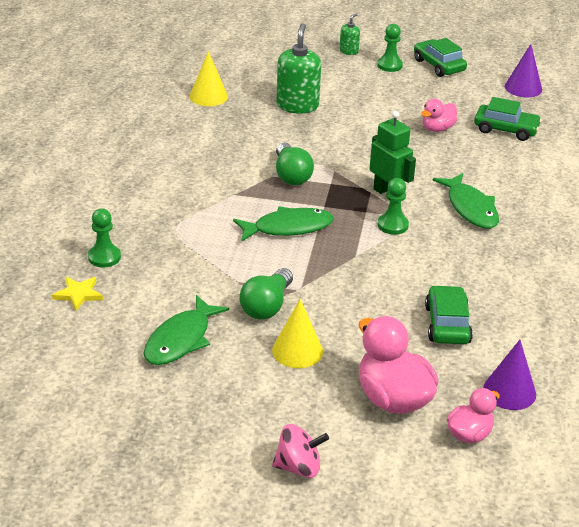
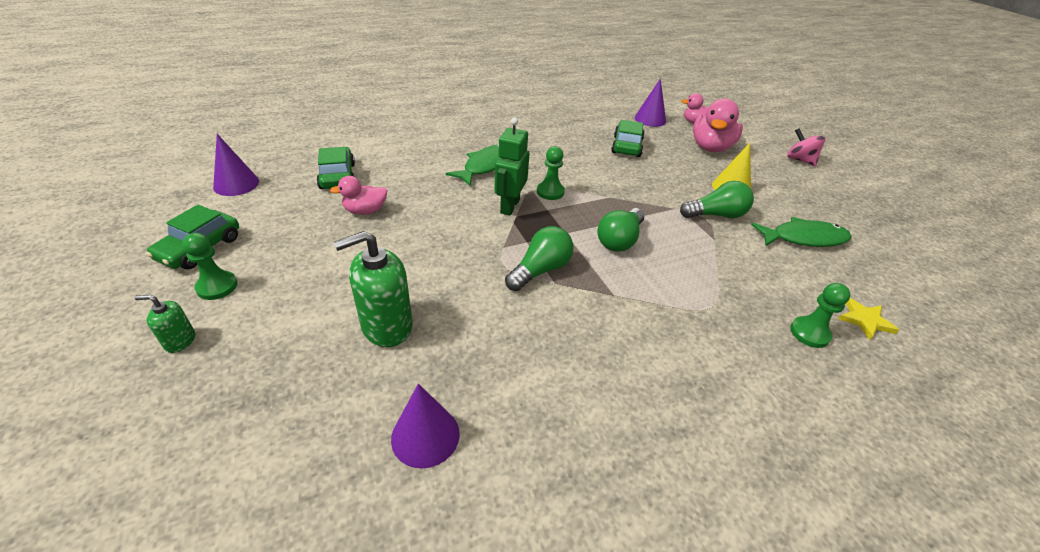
camera: 125 degrees left, 5 degrees up
yellow cone [189,51,228,106] -> purple cone [391,384,460,468]
green fish [233,207,334,242] -> green light bulb [597,208,644,252]
pink duck [421,99,457,132] -> pink duck turned 150 degrees clockwise [330,176,388,215]
green car [425,285,473,344] -> green car turned 135 degrees clockwise [611,120,645,157]

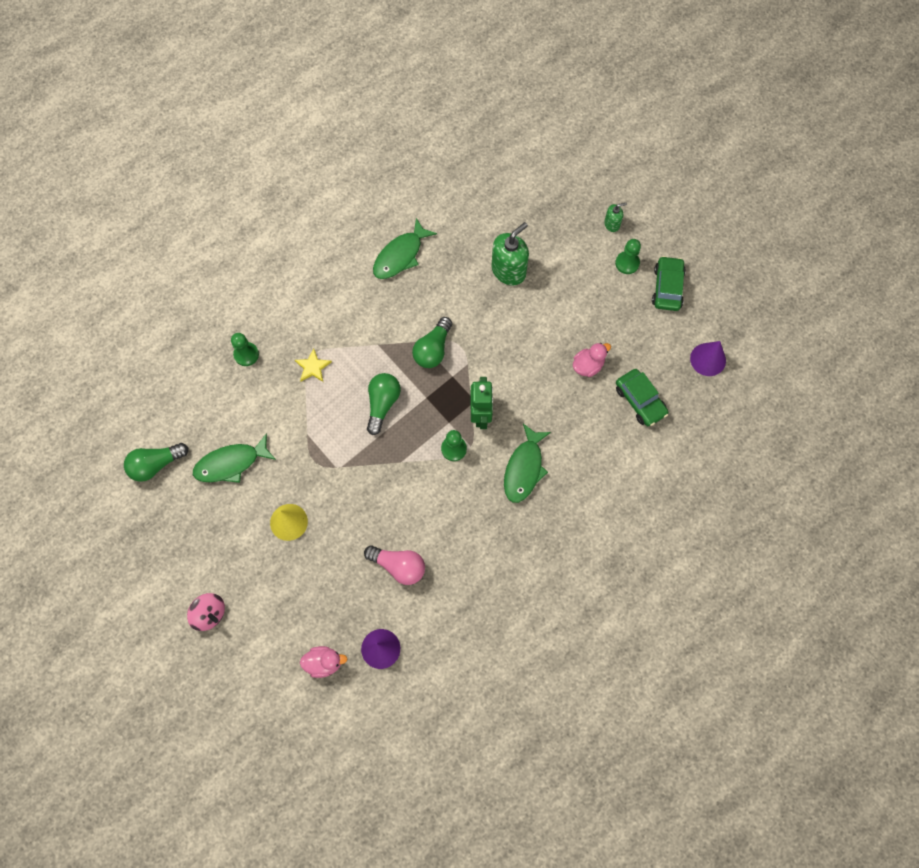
camera: 165 degrees right, 30 degrees up
purple cone [391,384,460,468] -> none
green car [611,120,645,157] -> pink light bulb [364,545,425,585]
green light bulb [680,181,754,218] -> green light bulb moved to [124,443,188,482]
pink duck [693,98,743,152] -> none
yellow star [838,298,899,340] -> yellow star moved to [295,348,332,382]
none -> green fish [373,218,437,279]

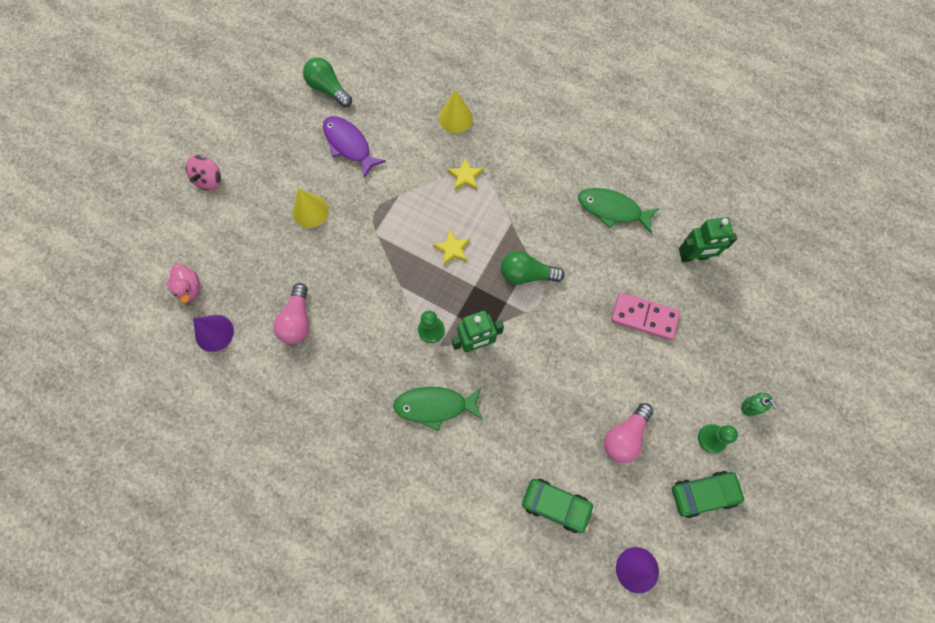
camera: 70 degrees right, 0 degrees up
green fish [193,433,276,483] -> purple fish [323,116,386,178]
green pawn [231,333,259,366] -> yellow cone [439,90,473,133]
green light bulb [367,373,401,435] -> yellow star [433,229,470,265]
green soap dispenser [491,222,529,286] -> pink domino [611,293,680,340]
pink duck [573,343,611,377] -> none
green car [616,369,668,426] -> green car turned 105 degrees counterclockwise [522,479,595,533]
none -> pink light bulb [604,403,653,463]
none -> green robot [679,217,737,262]

